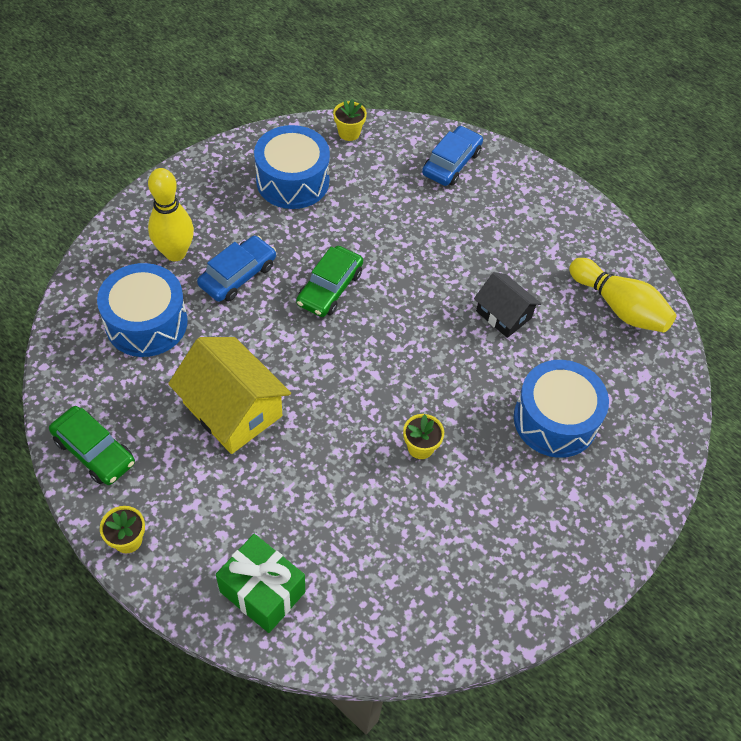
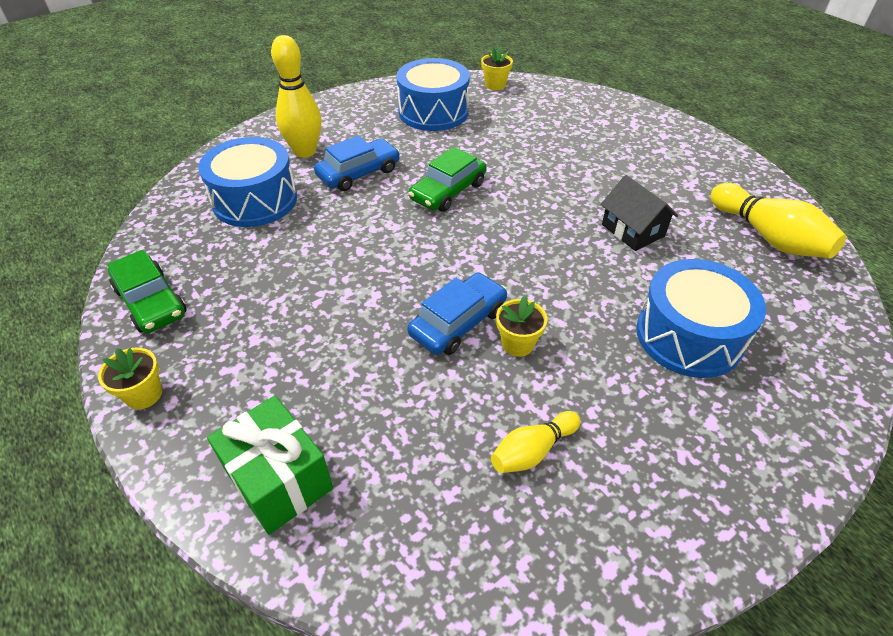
camera: 15 degrees right, 10 degrees down
yellow house [168,337,291,454] -> none
blue car [422,126,483,186] -> blue car moved to [407,272,507,355]
none -> yellow bowling pin [491,411,581,473]

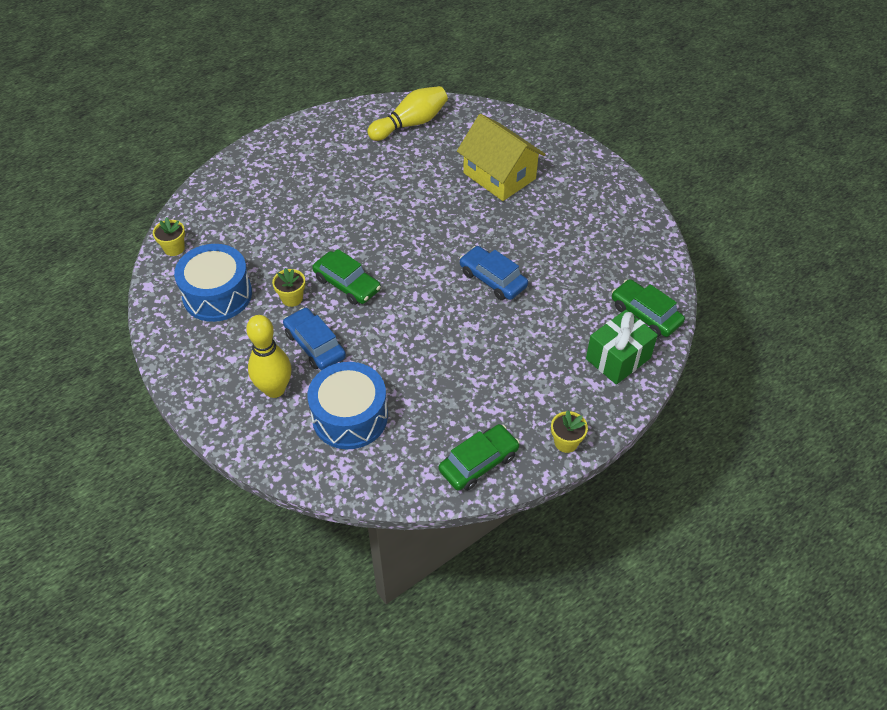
camera: 90 degrees left, 5 degrees up
yellow bowling pin [491,411,581,473] -> none
yellow flower pot [496,295,547,357] -> yellow flower pot moved to [272,268,305,307]
black house [600,175,678,251] -> none
blue drum [636,259,766,378] -> yellow house [457,114,546,201]
none -> green car [612,279,685,337]

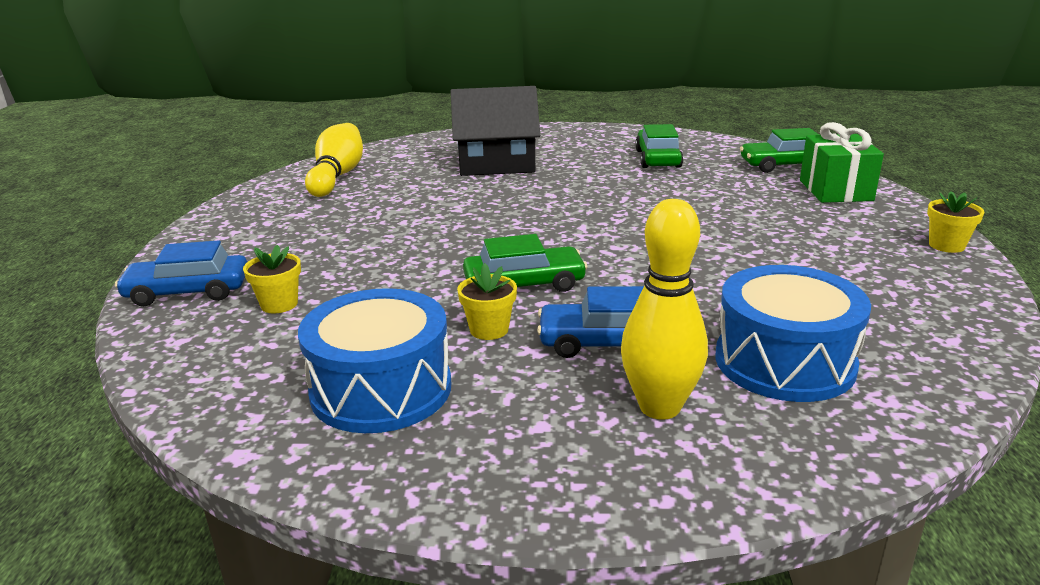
camera: 50 degrees left, 25 degrees down
yellow flower pot [153,217,185,256] -> yellow flower pot moved to [243,245,301,313]
green car [439,424,520,491] -> green car moved to [635,124,683,168]
yellow house [457,114,546,201] -> black house [451,86,540,176]
blue car [459,246,528,300] -> blue car moved to [115,240,247,306]

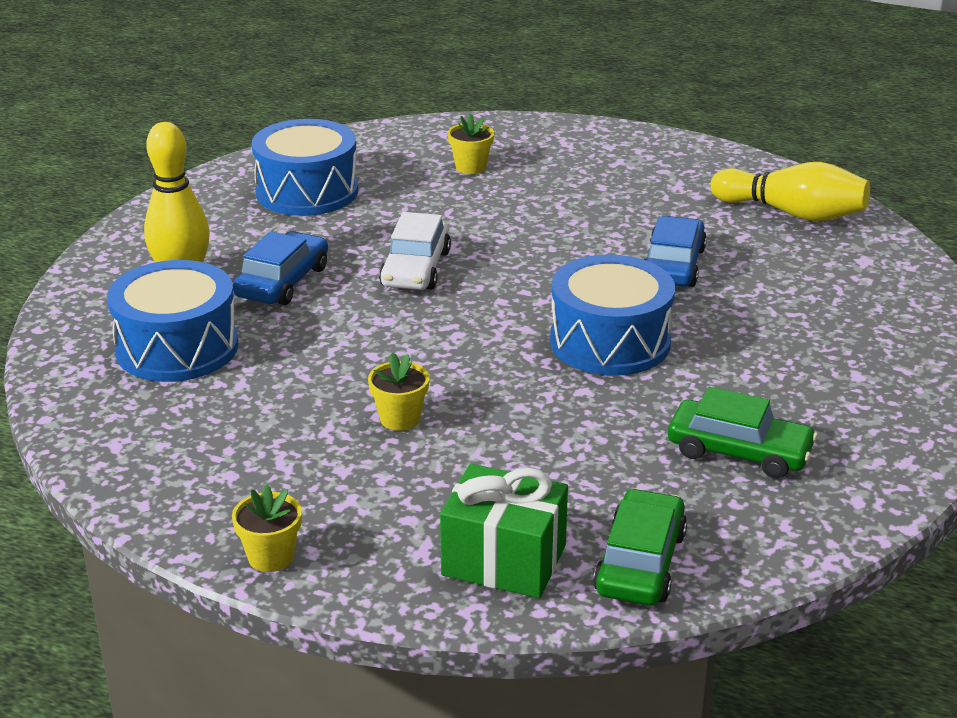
camera: 110 degrees right, 5 degrees up
blue car [115,240,247,306] -> blue car moved to [644,216,707,287]
black house [451,86,540,176] -> none
yellow flower pot [457,263,517,340] -> yellow flower pot moved to [368,352,429,431]
green car [463,234,587,292] -> white car [379,212,451,290]
none -> blue drum [550,254,675,376]

